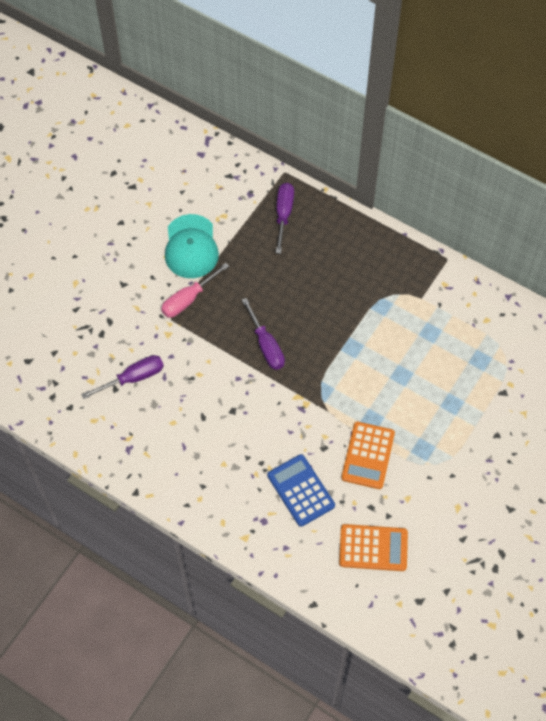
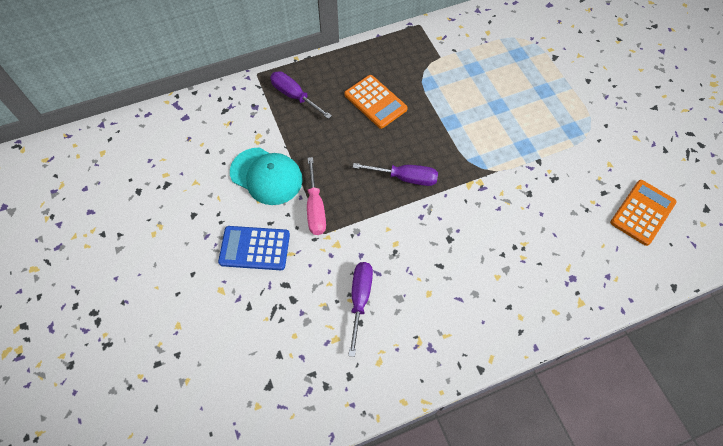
camera: 55 degrees left, 0 degrees up
blue calculator [267,454,335,527] -> blue calculator moved to [218,226,290,270]
orange calculator [341,422,395,489] -> orange calculator moved to [344,75,408,129]

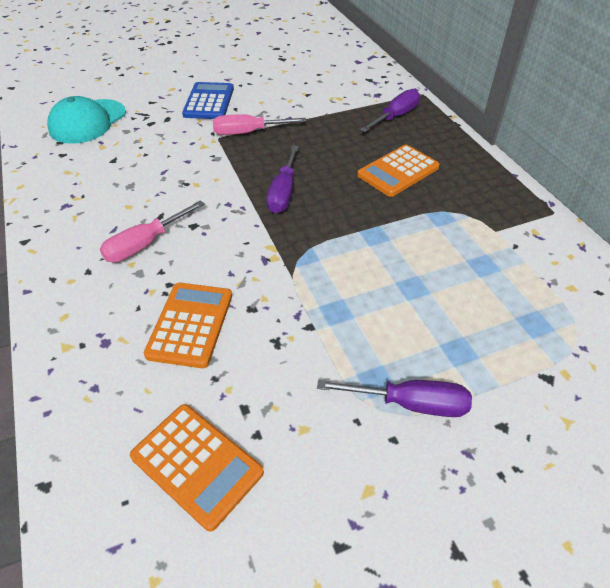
camera: 90 degrees right, 15 degrees down
turquoise cap [230,147,303,205] -> turquoise cap moved to [47,96,126,144]
purple screwdriver [348,262,373,357] -> purple screwdriver moved to [317,380,472,417]
none -> pink screwdriver [100,200,205,263]
none -> orange calculator [144,283,232,368]

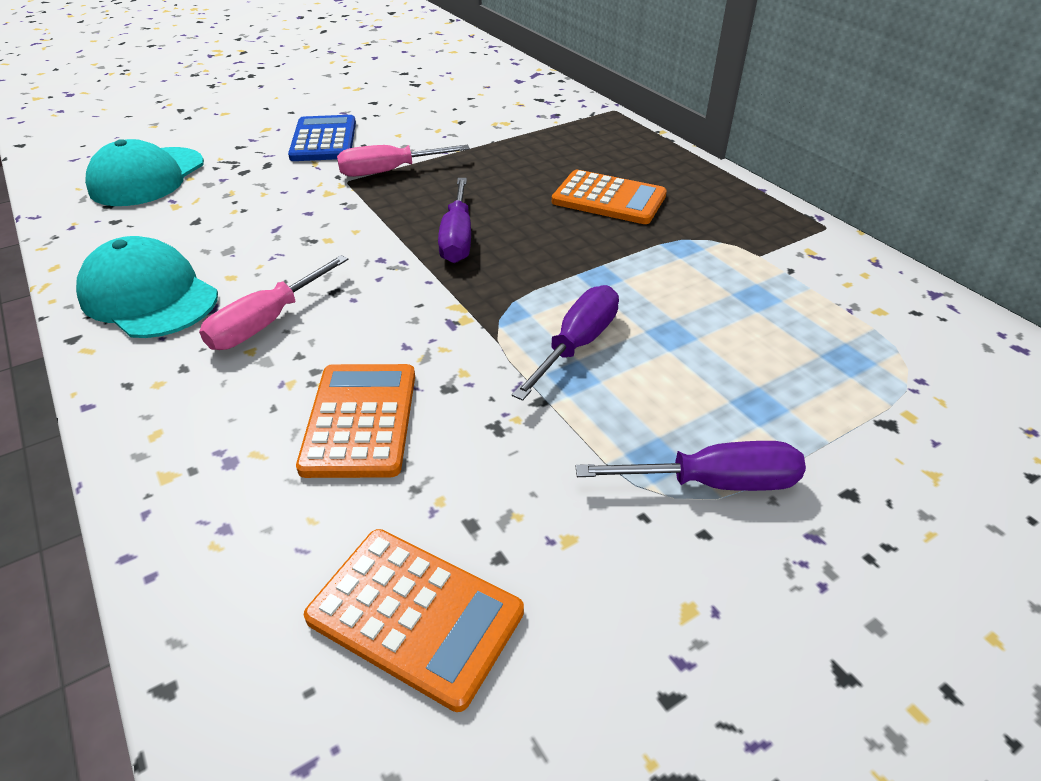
camera: 10 degrees left, 5 degrees down
orange calculator [357,145,440,197] -> orange calculator turned 105 degrees counterclockwise [552,170,667,224]
purple screwdriver [360,89,420,132] -> purple screwdriver moved to [512,285,619,401]
none -> turquoise cap [76,236,218,338]

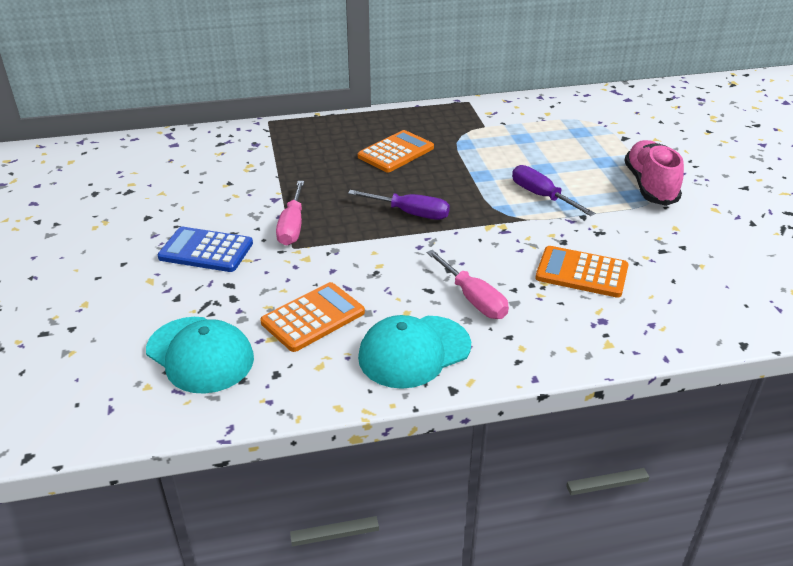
camera: 70 degrees left, 5 degrees down
orange calculator [304,529,524,712] -> orange calculator moved to [260,282,365,352]
purple screwdriver [576,441,806,491] -> pink shoe [624,140,684,206]

